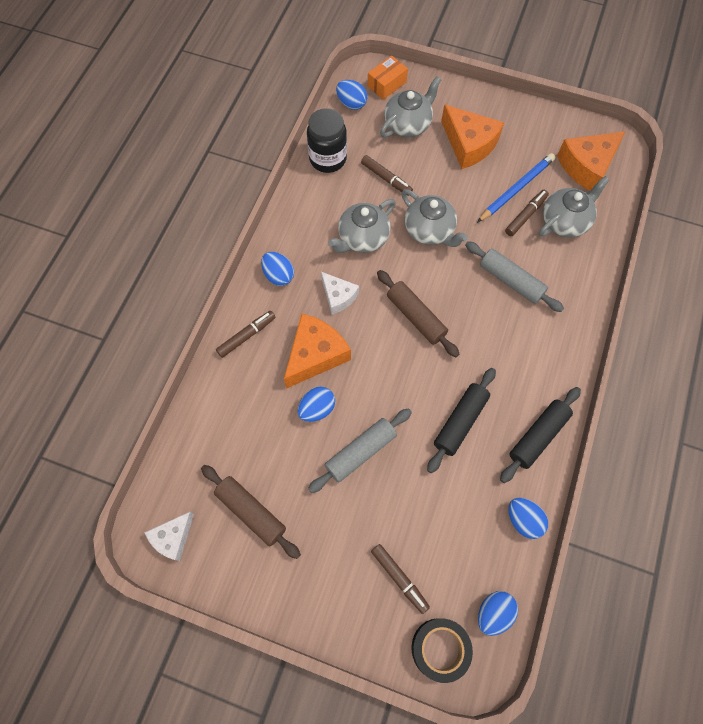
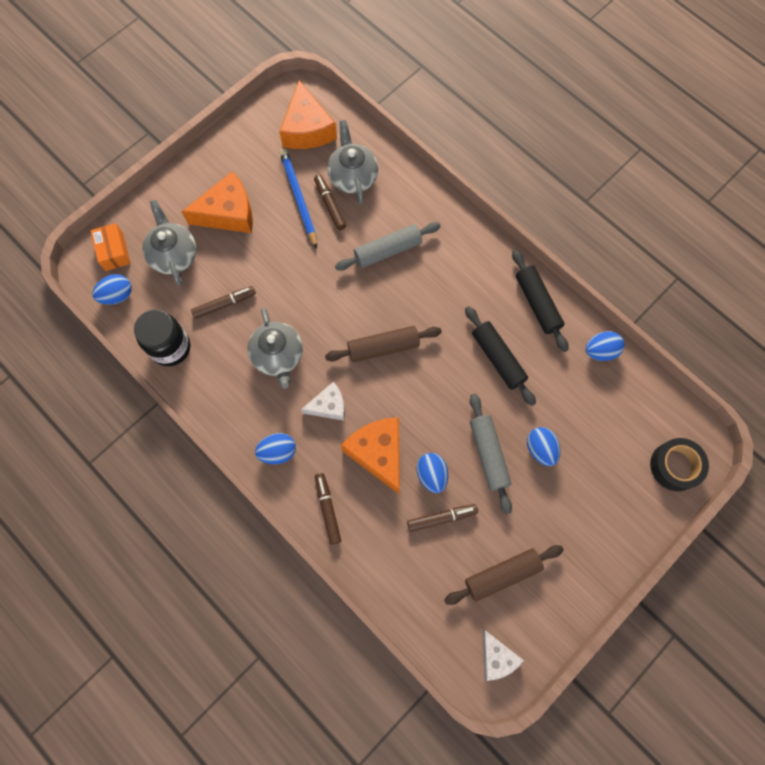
camera: 65 degrees left, 5 degrees up
brown marker [371,544,430,614] -> brown marker moved to [407,504,478,532]
grey teapot [401,189,468,247] -> none
blue egg [478,591,518,636] -> blue egg moved to [527,427,560,466]

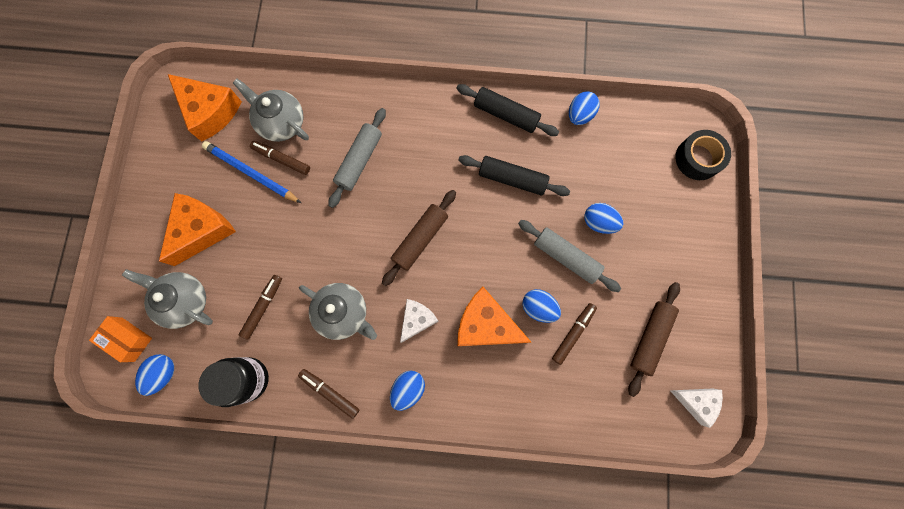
camera: 40 degrees left, 5 degrees up
brown marker [315,473,341,545] -> brown marker moved to [298,369,359,419]

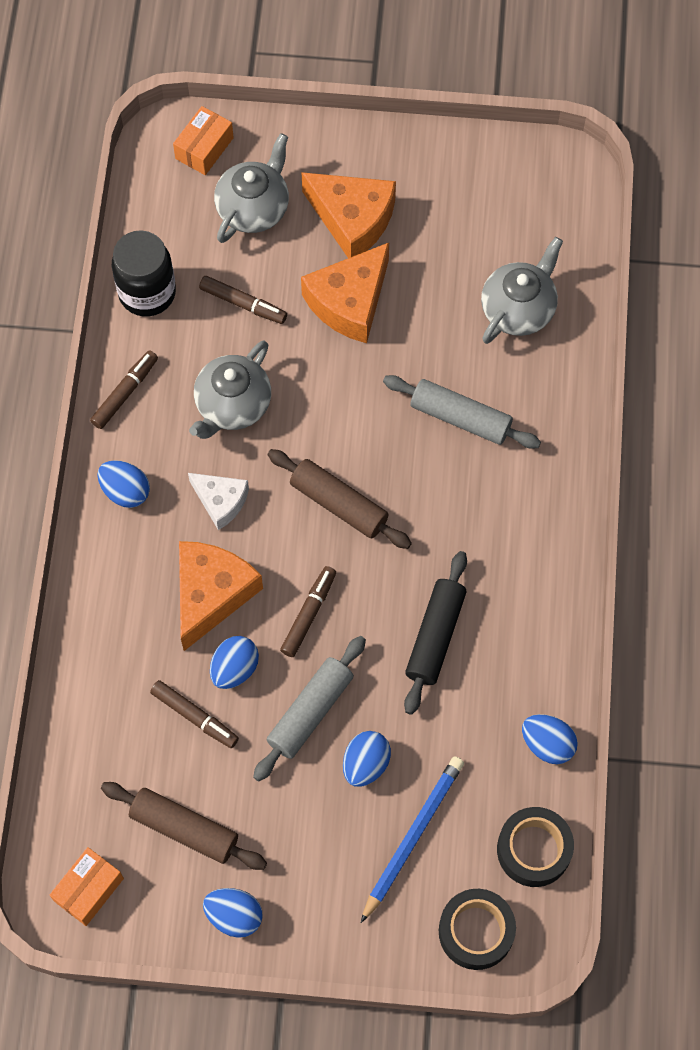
camera: 90 degrees right, 10 degrees down
blue egg [135,354,174,396] -> blue egg moved to [203,888,263,938]
orange cheese [168,74,242,142] -> orange cheese moved to [301,243,389,343]
blue pencil [202,141,301,203] -> blue pencil moved to [361,756,464,923]
brown marker [250,141,310,175] -> brown marker moved to [280,566,336,657]
black rolling pin [456,84,559,136] -> none
white cheese [671,388,723,428] -> orange box [49,847,124,926]
none -> black tape [497,807,574,887]

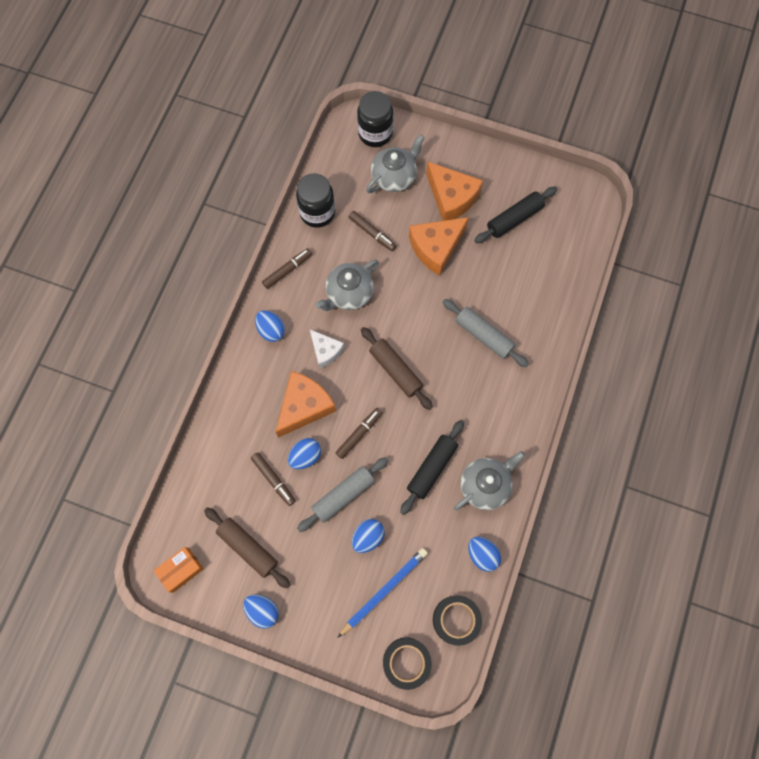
camera: 15 degrees right, 5 degrees up
orange box [173,106,234,175] -> black jar [357,91,393,147]
grey teapot [481,237,563,344] -> grey teapot moved to [454,451,525,511]
none -> black rolling pin [474,187,557,243]

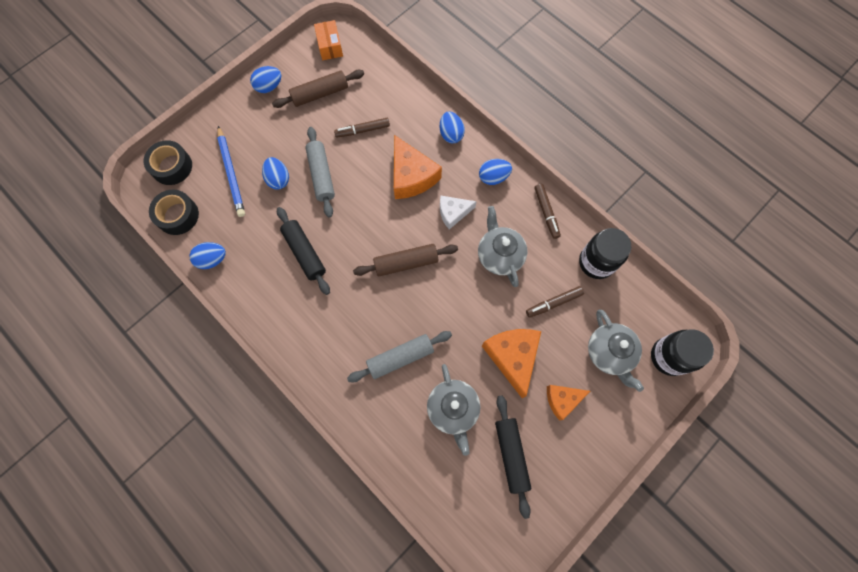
camera: 115 degrees right, 0 degrees up
blue egg [288,438,321,469] -> blue egg moved to [440,112,465,143]
brown marker [336,408,382,459] -> none
orange cheese [426,161,483,221] -> orange cheese [547,385,590,421], size x0.61
grey teapot [454,451,525,511] -> grey teapot moved to [427,364,480,456]

